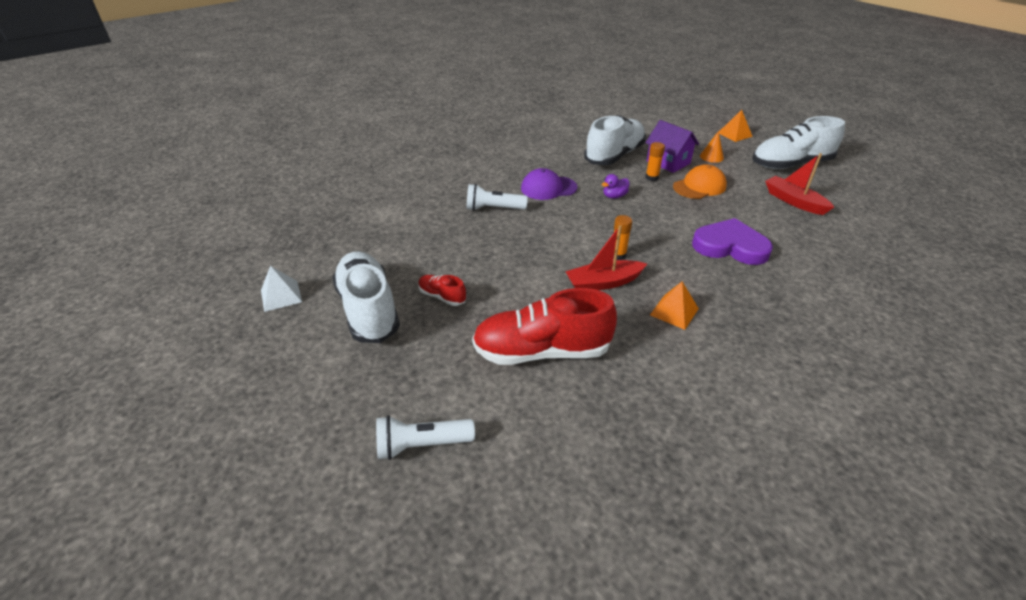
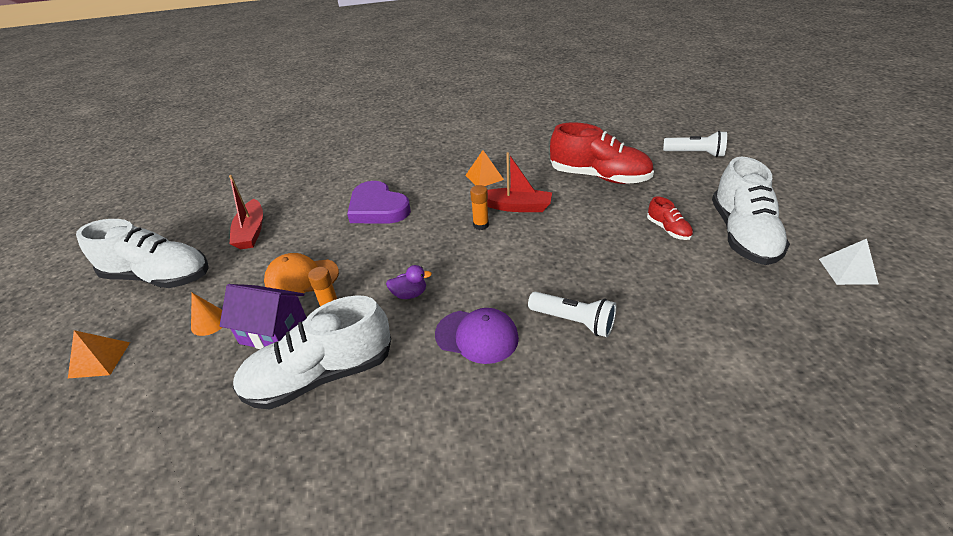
camera: 150 degrees left, 0 degrees up
purple house [645,120,699,173] -> purple house turned 60 degrees counterclockwise [220,284,306,349]

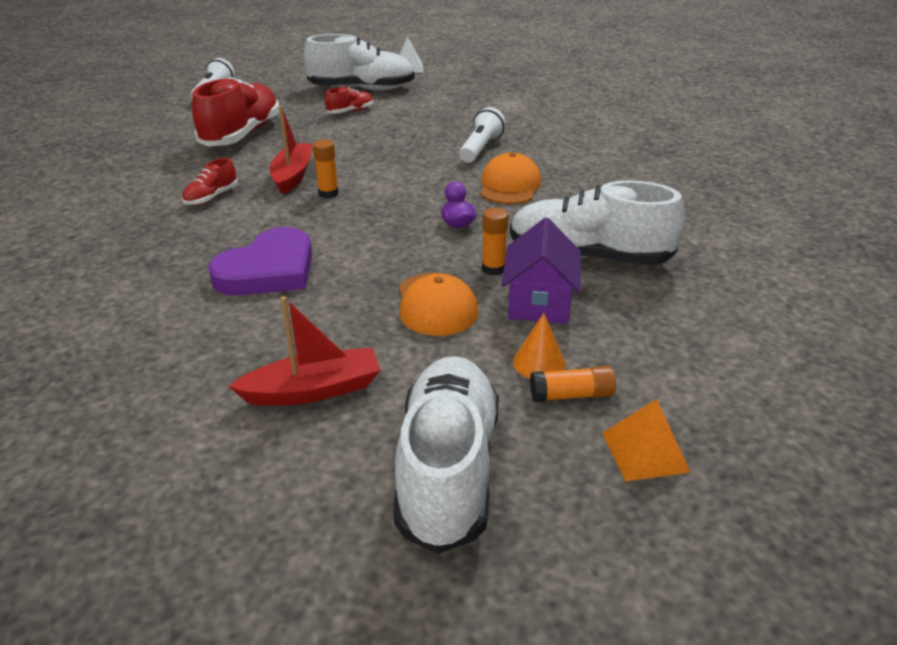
camera: 100 degrees left, 5 degrees down
white shoe [233,295,391,410] -> white shoe turned 135 degrees clockwise [510,180,685,265]
purple cap [435,308,519,364] -> orange cap [480,152,541,204]
orange pyramid [465,150,504,186] -> red shoe [182,158,238,205]
none -> orange glue stick [530,366,616,402]

